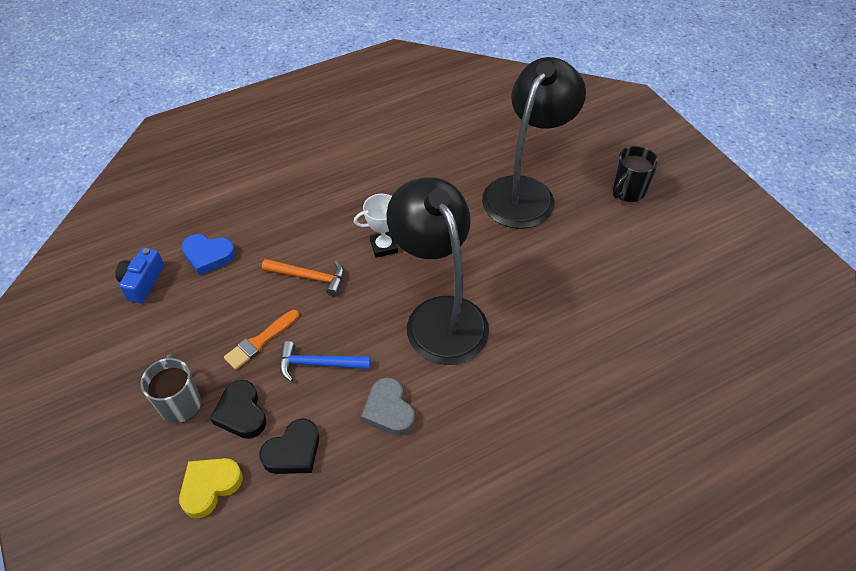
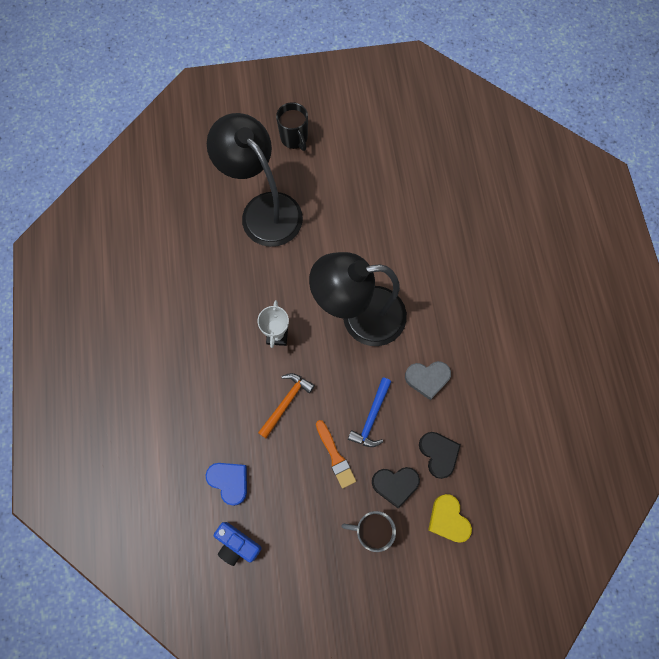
camera: 70 degrees left, 20 degrees up
blue heart [181,234,236,276] -> blue heart turned 75 degrees counterclockwise [206,463,247,506]

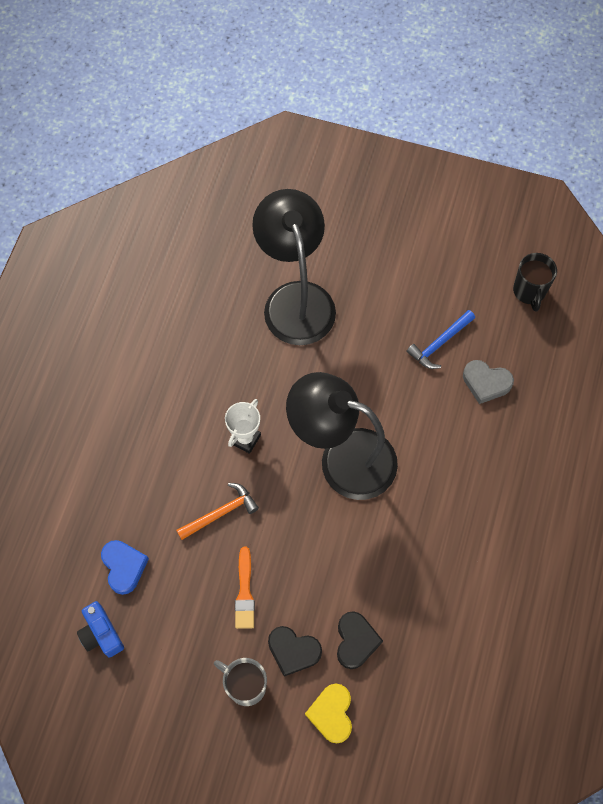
camera: 25 degrees right, 5 degrees down
black mug [276,102,308,151] -> black mug moved to [513,253,557,312]
blue hammer [348,377,392,447] -> blue hammer moved to [407,310,475,369]
grey heart [405,361,451,400] -> grey heart moved to [463,360,514,404]

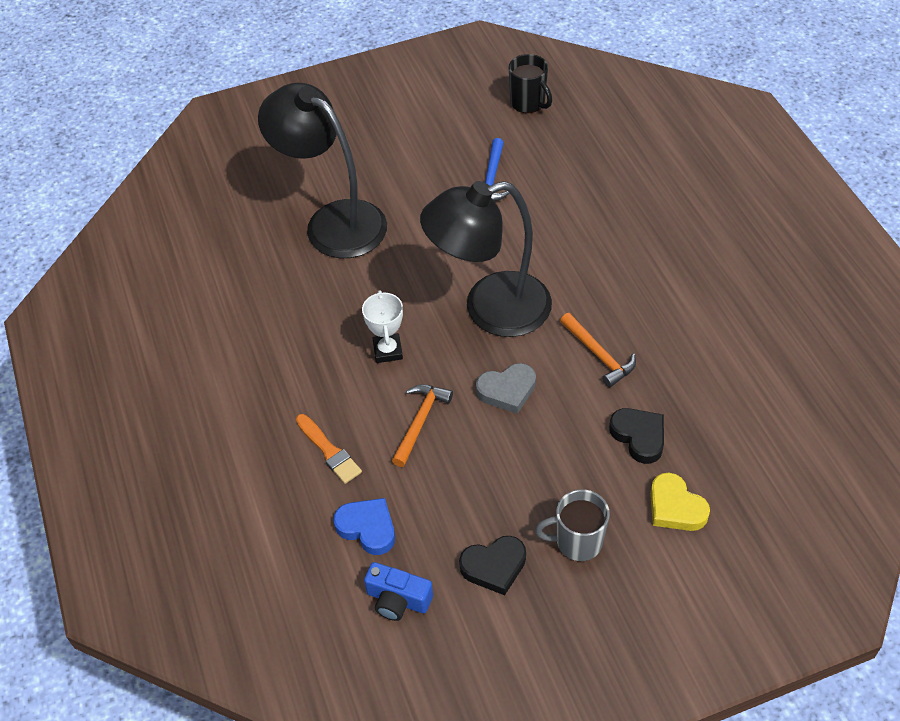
camera: 35 degrees left, 15 degrees down
orange brush [235,547,255,629] -> orange brush moved to [296,414,362,484]
black heart [268,626,322,677] -> black heart moved to [459,536,526,595]
grey heart [463,360,514,404] -> grey heart moved to [476,363,536,414]
none -> orange hammer [560,313,636,388]

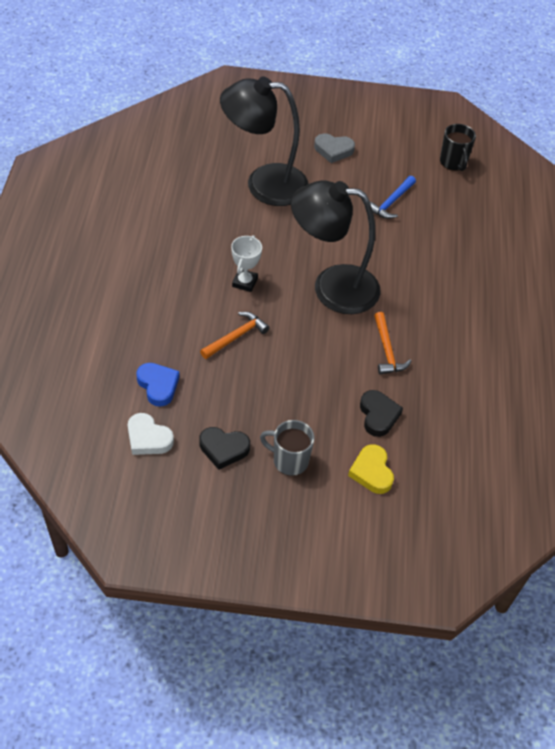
camera: 20 degrees right, 0 degrees up
black lamp [258,83,387,259] -> black lamp turned 60 degrees counterclockwise [220,76,309,206]
orange brush [296,414,362,484] -> none
blue camera [364,562,433,621] -> white heart [128,413,174,455]
grey heart [476,363,536,414] -> grey heart moved to [314,134,355,163]

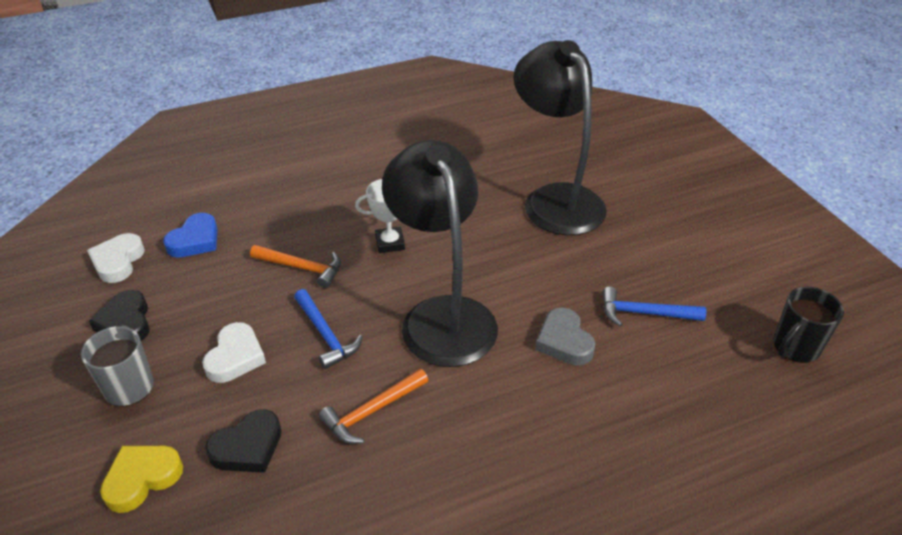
camera: 65 degrees right, 10 degrees down
grey heart [314,134,355,163] -> grey heart moved to [535,308,596,365]
none -> white heart [202,322,266,383]
none -> blue hammer [294,289,363,369]

